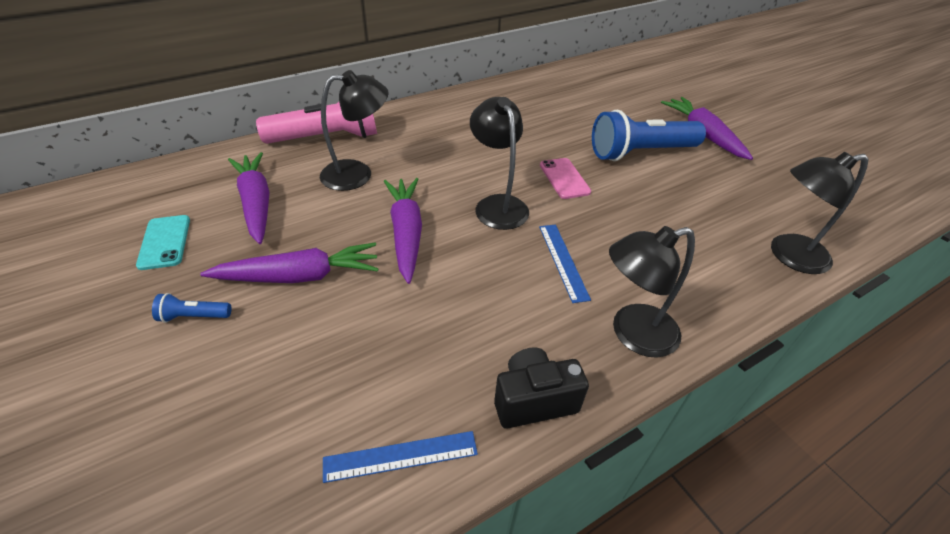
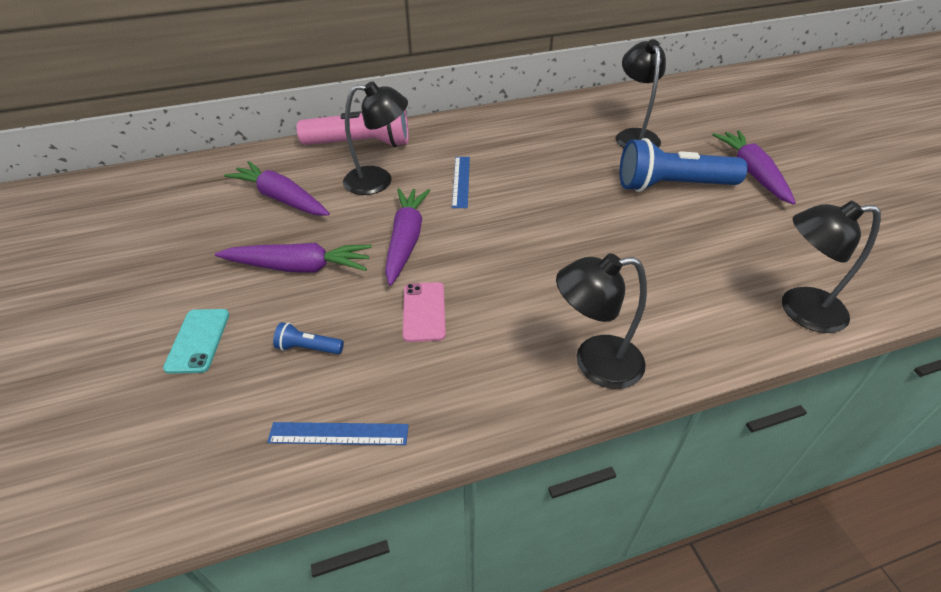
camera: 15 degrees right, 0 degrees up
turquoise phone [136,215,190,270] -> turquoise phone moved to [163,309,229,374]
blue flashlight [152,293,231,323] -> blue flashlight moved to [273,322,344,354]
purple carrot [228,152,270,244] -> purple carrot turned 45 degrees counterclockwise [224,161,330,216]
black lamp [470,97,529,230] -> black lamp moved to [616,39,666,148]
black camera [494,347,589,429] -> none
blue ruler [539,225,591,303] -> blue ruler moved to [452,157,470,208]
pink phone [540,158,591,199] -> pink phone moved to [403,282,446,342]

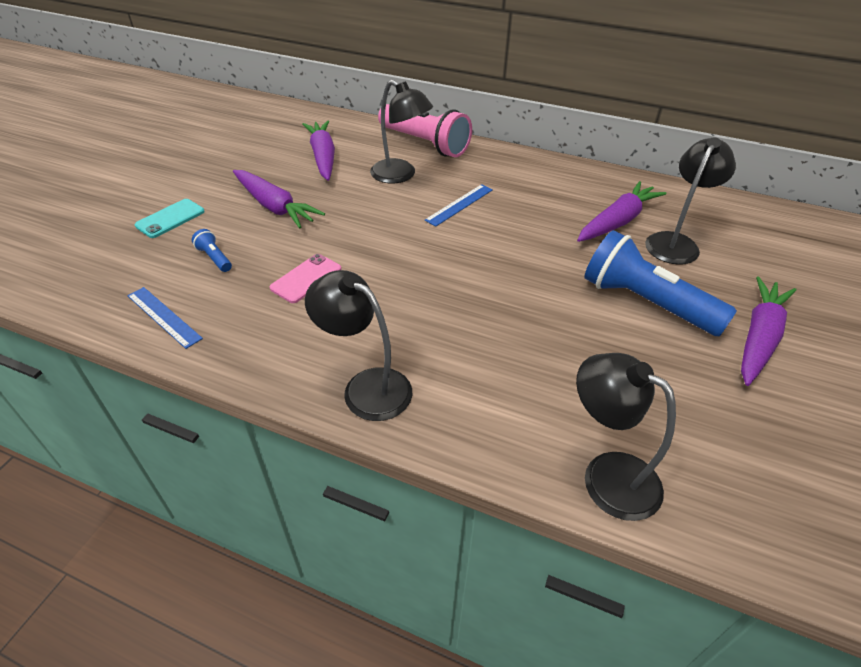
camera: 40 degrees right, 0 degrees up
purple carrot [385,188,431,286] -> purple carrot moved to [577,181,667,242]

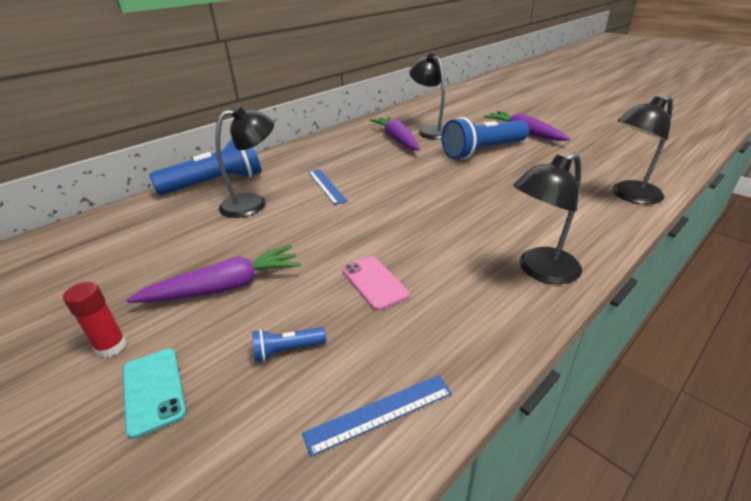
camera: 65 degrees left, 10 degrees down
purple carrot [302,121,335,181] -> none
pink flashlight [378,104,472,157] -> blue flashlight [149,139,261,195]
none -> red glue stick [63,282,127,358]

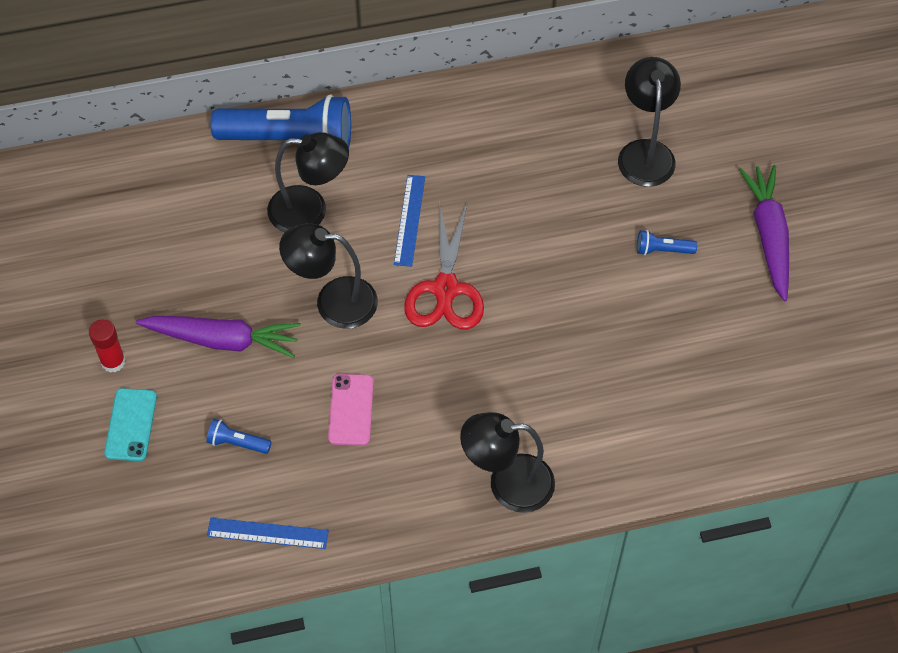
camera: 30 degrees right, 25 degrees up
purple carrot [370,116,420,151] -> none
blue flashlight [442,117,529,160] -> blue flashlight [637,230,697,255], size x0.42
black lamp [612,96,673,204] -> black lamp moved to [279,223,378,329]
none -> red scissors [404,201,484,330]

